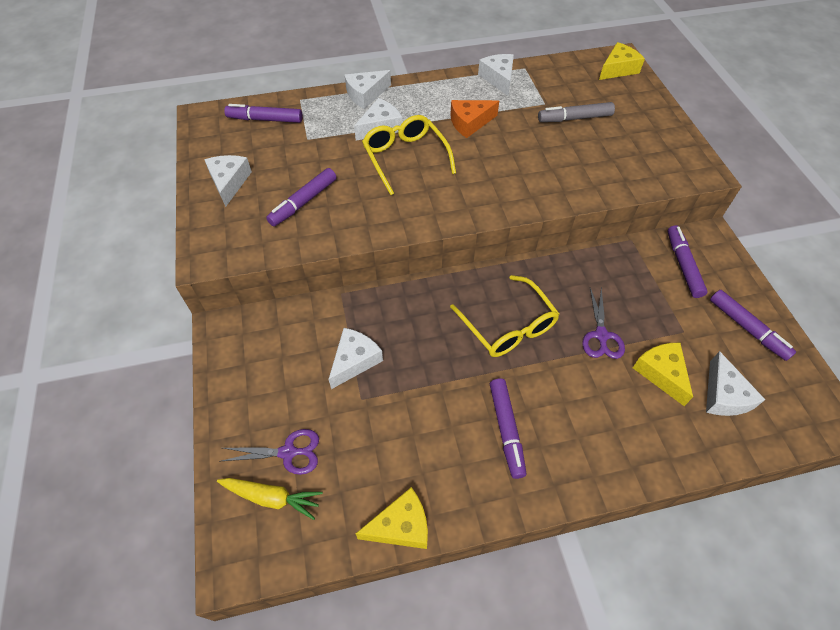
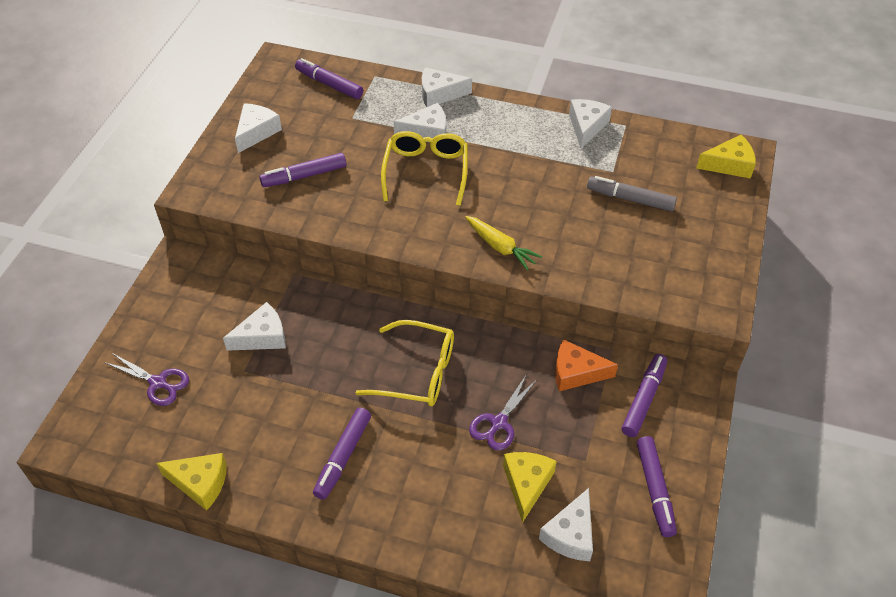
camera: 30 degrees right, 5 degrees down
yellow carrot [217,478,323,520] -> yellow carrot moved to [465,216,542,271]
orange cheese [450,100,499,138] -> orange cheese moved to [555,339,618,391]
yellow glasses [450,275,559,357] -> yellow glasses turned 75 degrees counterclockwise [355,320,454,406]

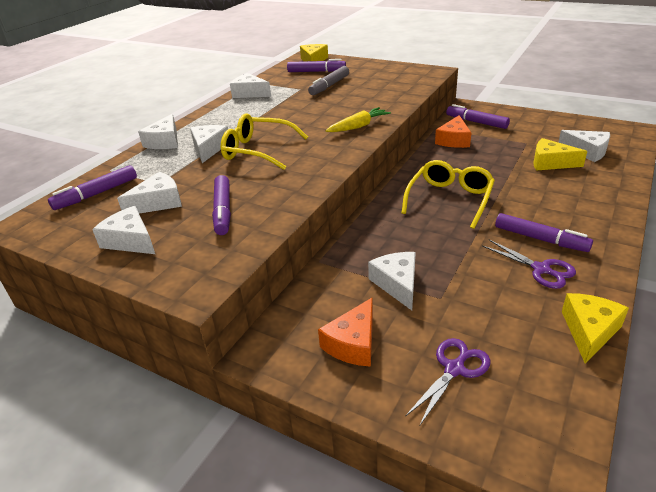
camera: 75 degrees left, 15 degrees down
purple scissors [469,374,536,451] -> purple scissors moved to [482,240,576,289]
purple marker [637,436,677,537] -> purple marker moved to [287,59,346,72]
none -> white cheese [117,172,182,214]
none -> orange cheese [318,298,373,367]

